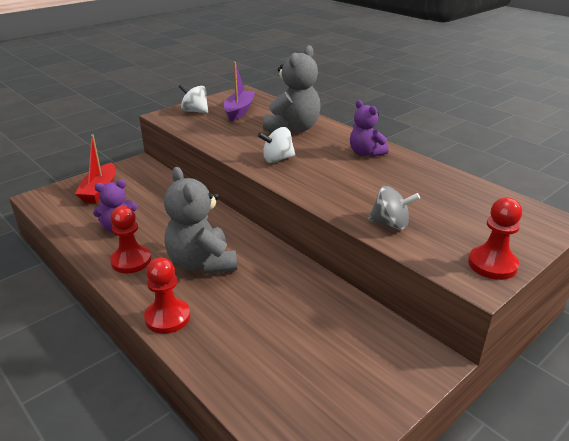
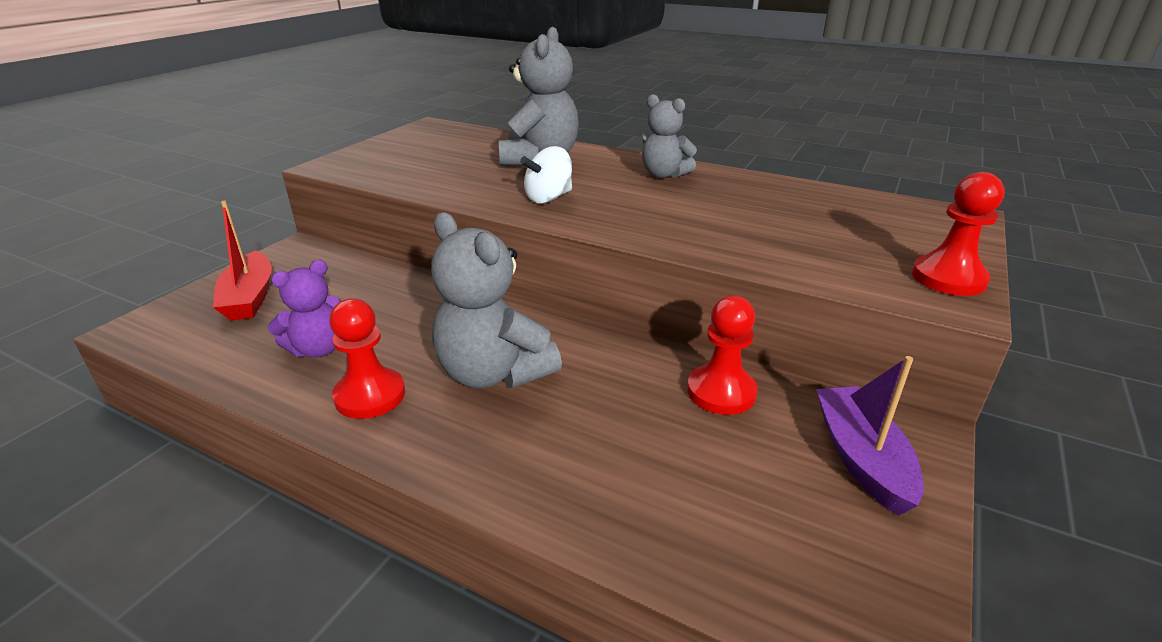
camera: 20 degrees left, 0 degrees up
red pawn [144,258,190,334] -> red pawn moved to [687,295,758,415]
white spinning top [179,84,208,113] -> none
purple boat [224,62,255,121] -> purple boat moved to [816,356,924,516]
purple teddy bear [350,100,389,157] -> grey teddy bear [642,94,697,178]
grey spinning top [368,186,420,230] -> none

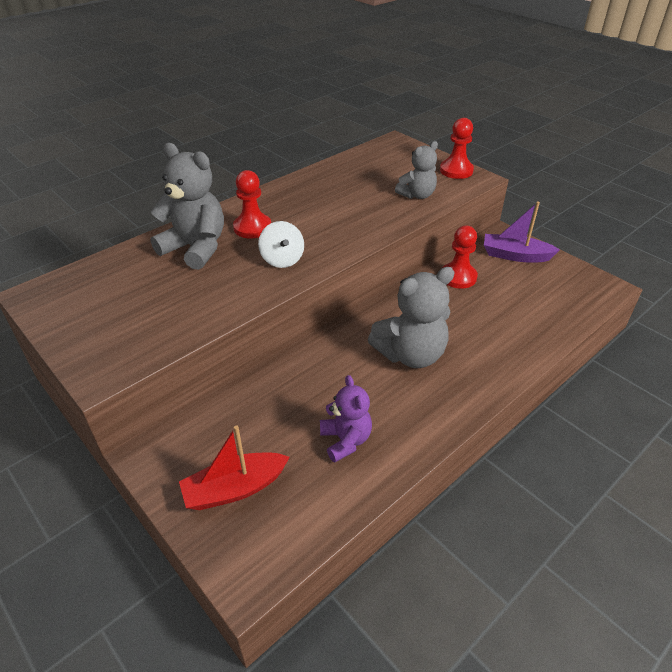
camera: 70 degrees left, 10 degrees up
red boat [213,201,272,321] -> red boat turned 150 degrees clockwise [179,425,290,510]
red pawn [329,299,405,419] -> red pawn moved to [233,170,271,239]
grey teddy bear [642,94,697,178] -> grey teddy bear moved to [395,141,438,199]

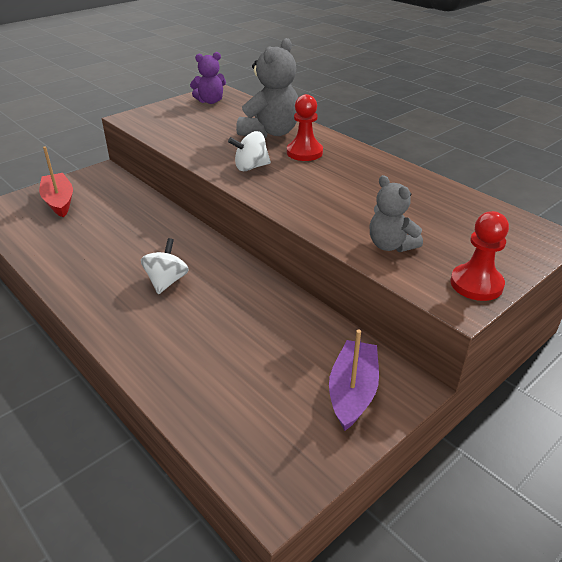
camera: 90 degrees right, 5 degrees down
purple teddy bear [320,375,372,462] -> purple teddy bear moved to [190,52,226,104]
grey teddy bear [368,267,454,368] -> white spinning top [141,238,189,294]
red pawn [442,226,478,289] -> none

